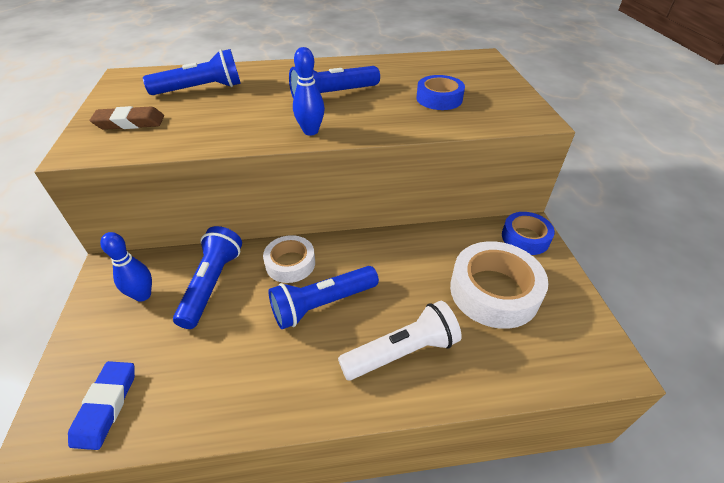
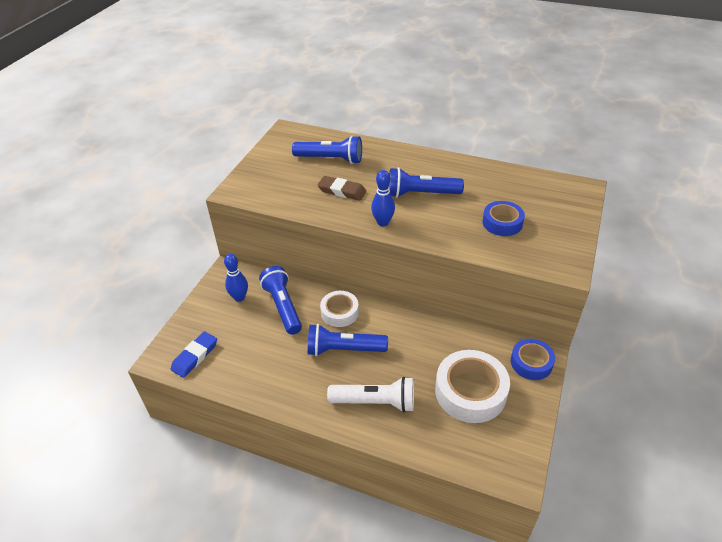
camera: 30 degrees right, 0 degrees up
brown eraser [89,106,164,130] -> brown eraser moved to [317,176,366,201]
blue flashlight [173,226,242,329] -> blue flashlight turned 60 degrees counterclockwise [259,266,302,335]

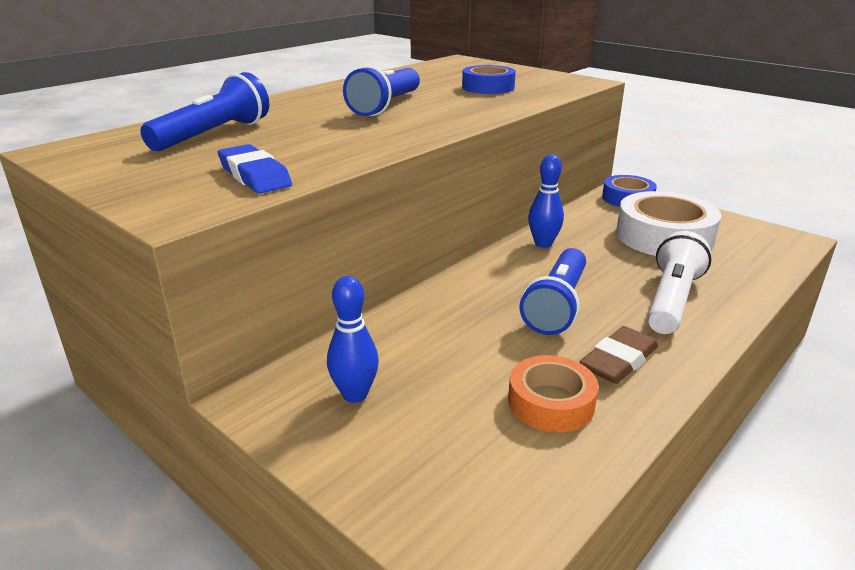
camera: 70 degrees left, 15 degrees down
blue eraser [171,331,217,378] -> blue eraser moved to [218,144,292,194]
blue flashlight [259,266,302,335] -> none
brown eraser [317,176,366,201] -> brown eraser moved to [580,326,658,384]
white tape [320,291,359,327] -> none
blue bowling pin [371,170,395,227] -> blue bowling pin moved to [528,155,564,248]
none -> orange tape [508,355,599,432]

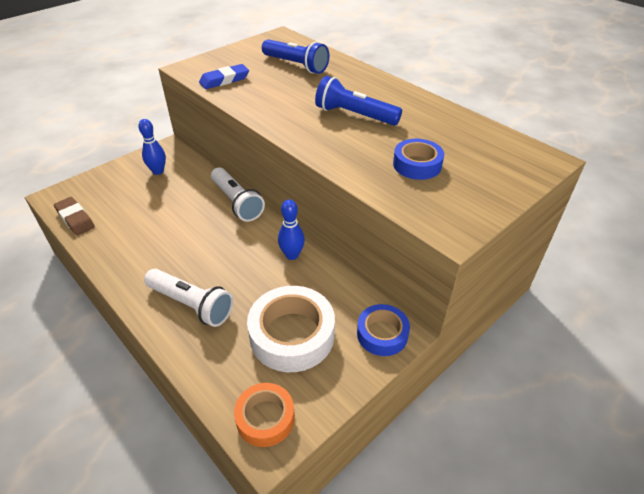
camera: 95 degrees right, 15 degrees up
orange tape [508,355,599,432] -> orange tape moved to [234,383,295,447]
blue flashlight [520,248,586,335] -> none
brown eraser [580,326,658,384] -> brown eraser moved to [54,197,95,236]
none -> white flashlight [211,167,265,222]

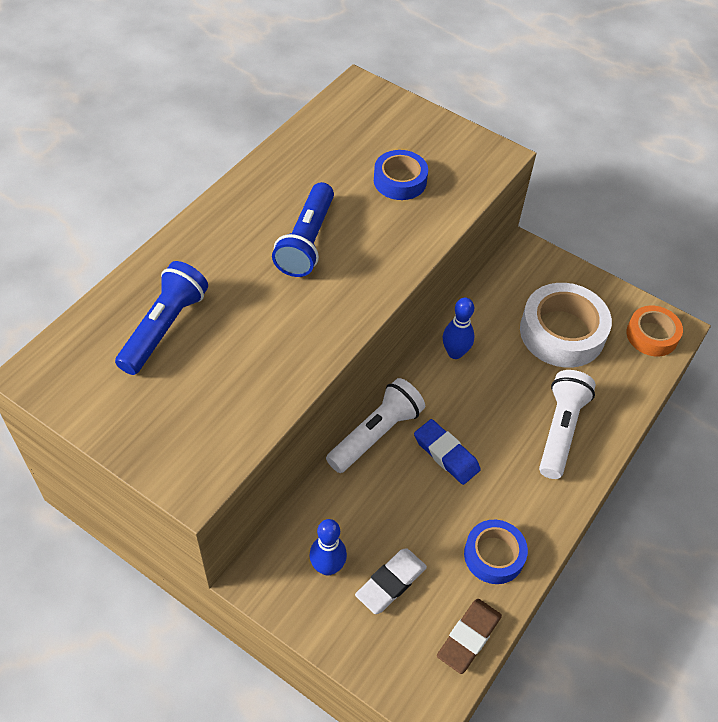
camera: 105 degrees left, 10 degrees up
blue eraser [199,64,249,89] -> blue eraser moved to [414,419,481,485]
blue tape [357,304,410,356] -> blue tape moved to [464,520,528,584]
none -> white eraser [355,548,427,614]

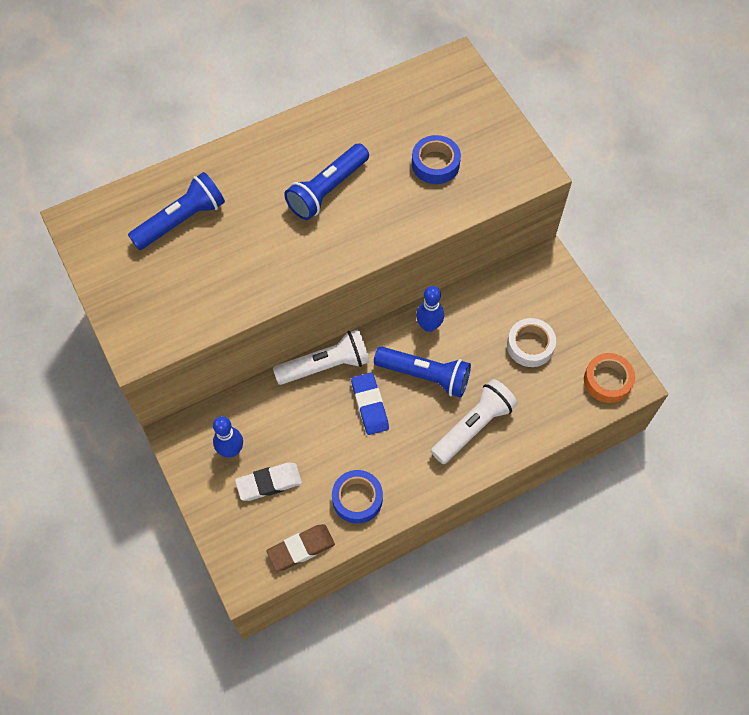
camera: 30 degrees right, 10 degrees up
white tape [520,283,612,368] -> white tape [507,318,556,367], size x0.60
none -> blue flashlight [374,346,471,398]

